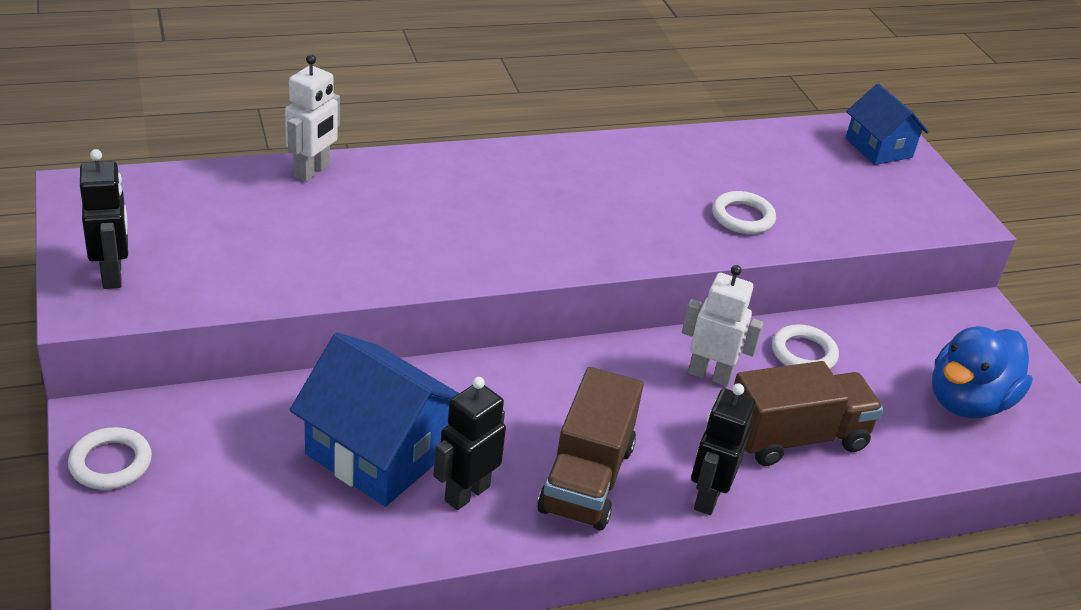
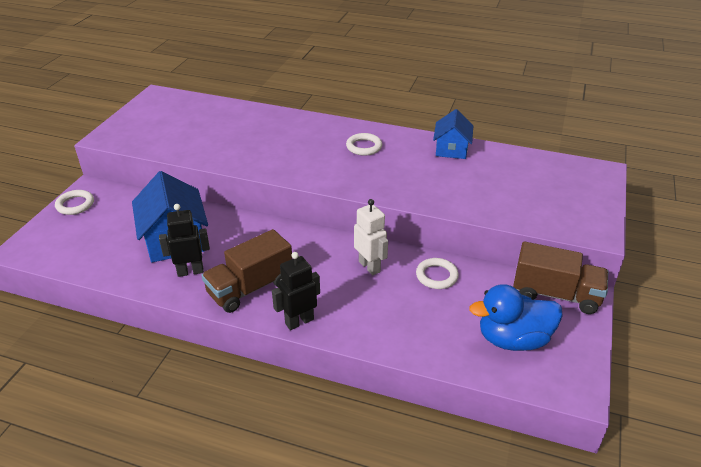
camera: 40 degrees right, 0 degrees up
black robot [80,149,128,289] -> none
white robot [285,54,340,182] -> none
white ring [712,191,776,234] -> white ring moved to [346,133,382,156]
brown truck [734,361,884,466] -> brown truck moved to [513,241,608,314]
blue house [845,83,929,165] -> blue house moved to [433,109,473,159]

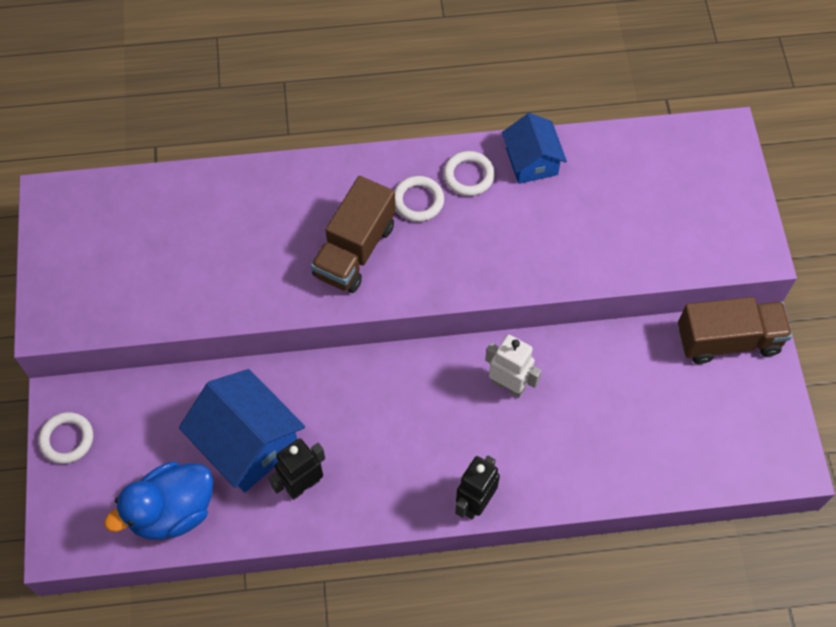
camera: 25 degrees left, 25 degrees up
brown truck [201,229,292,313] -> brown truck moved to [311,176,396,293]
white ring [416,258,459,289] -> white ring moved to [443,151,495,196]
blue duck [469,284,563,351] -> blue duck moved to [104,462,213,540]

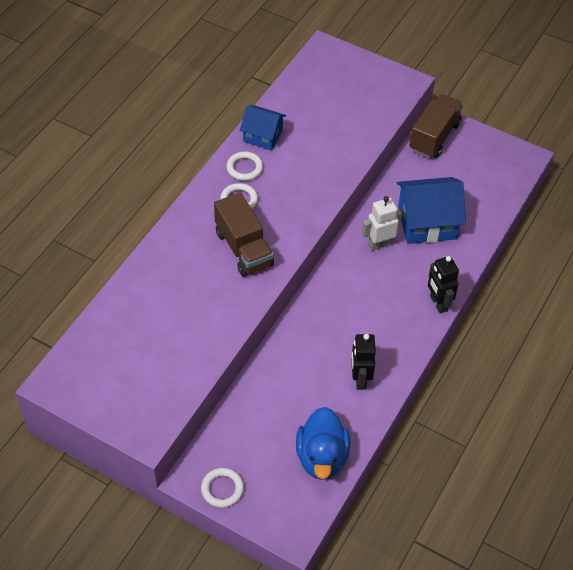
camera: 55 degrees left, 10 degrees down
blue house [179,369,305,492] -> blue house moved to [397,177,466,244]

